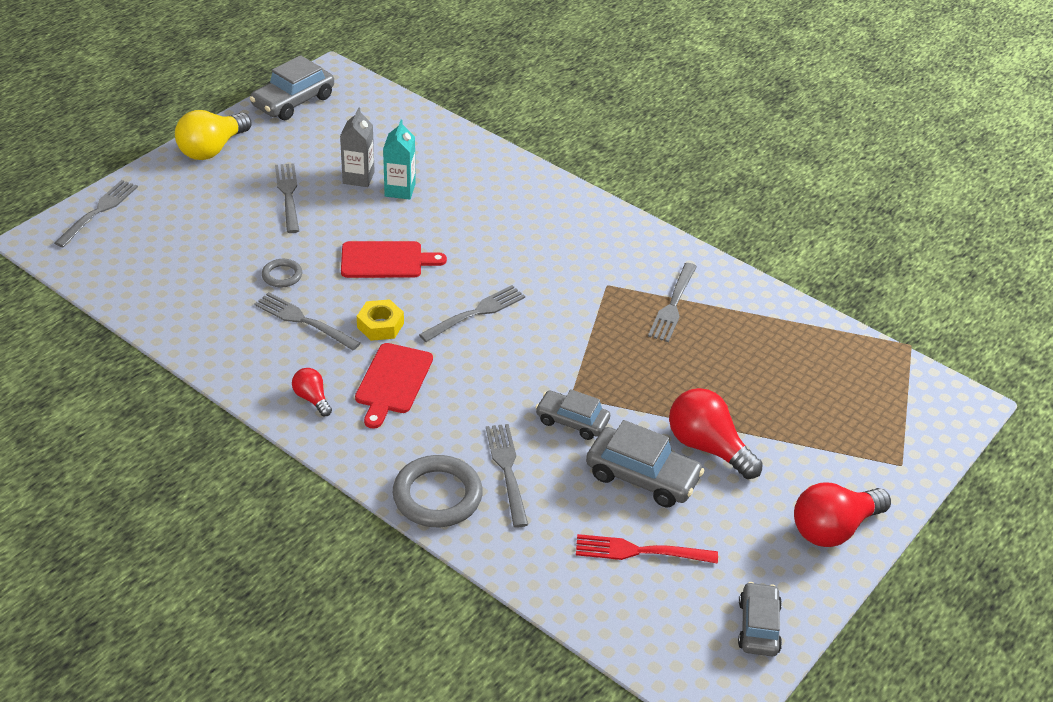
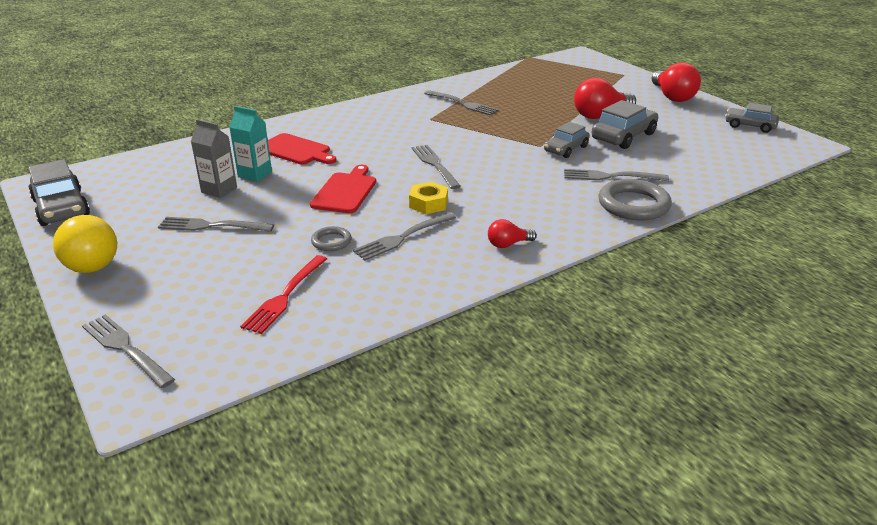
camera: 70 degrees left, 10 degrees down
red cutting board [355,343,433,429] -> red cutting board moved to [268,133,337,165]
red fork [576,534,718,564] -> red fork moved to [240,255,327,334]

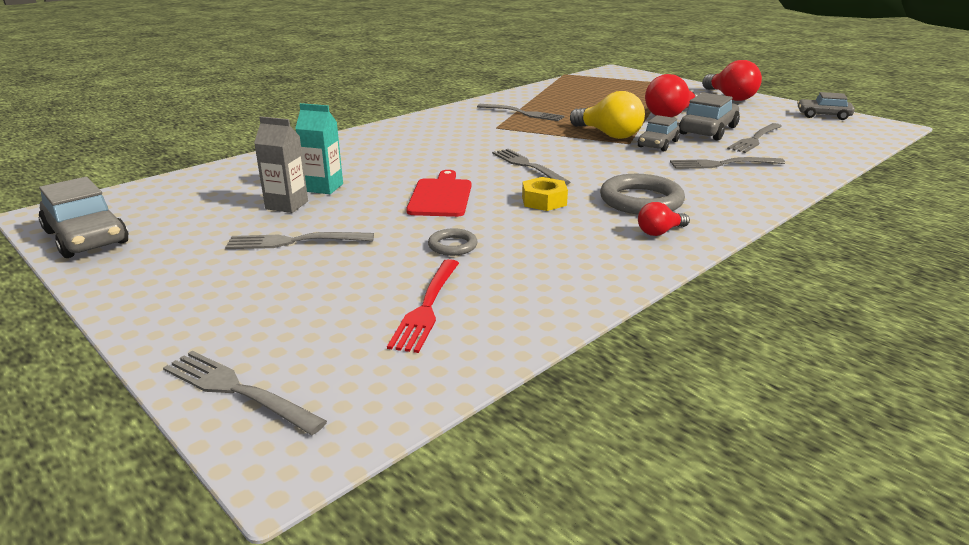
camera: 10 degrees left, 5 degrees down
yellow light bulb [53,215,117,273] -> yellow light bulb moved to [570,91,645,139]
red cutting board [268,133,337,165] -> none
grey fork [353,213,456,261] -> grey fork moved to [727,123,782,153]
grey ring [598,179,672,221] -> grey ring moved to [600,174,685,214]

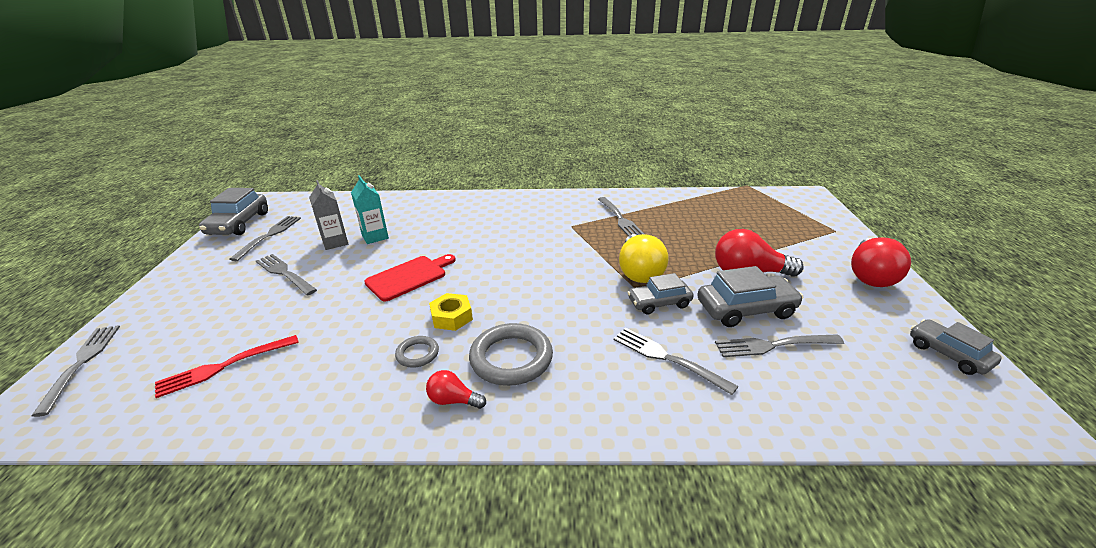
camera: 45 degrees right, 5 degrees up
grey ring [428,228,477,256] -> grey ring moved to [395,336,439,367]
grey fork [492,149,570,185] -> grey fork moved to [230,216,301,261]

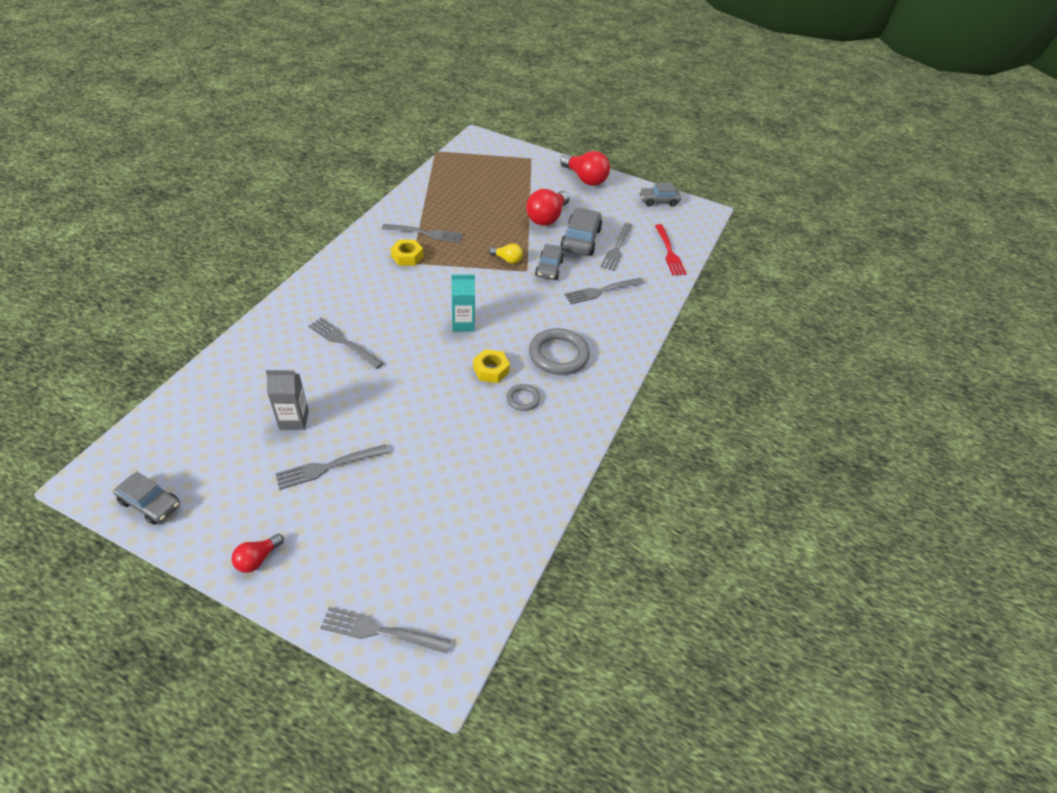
camera: 70 degrees left, 15 degrees up
red fork [155,335,299,398] -> red fork moved to [655,224,686,275]
grey car [199,188,268,235] -> grey car [113,472,180,525], size x0.66
grey fork [230,216,301,261] -> grey fork moved to [308,318,383,369]
turquoise carton [351,175,389,244] -> turquoise carton moved to [451,275,475,332]
red cutting board [364,254,456,301] -> none
red light bulb [426,370,486,409] -> red light bulb moved to [231,534,284,573]
yellow light bulb [619,234,669,283] -> yellow light bulb [489,243,523,264], size x0.53
none -> yellow nut [390,240,423,266]

